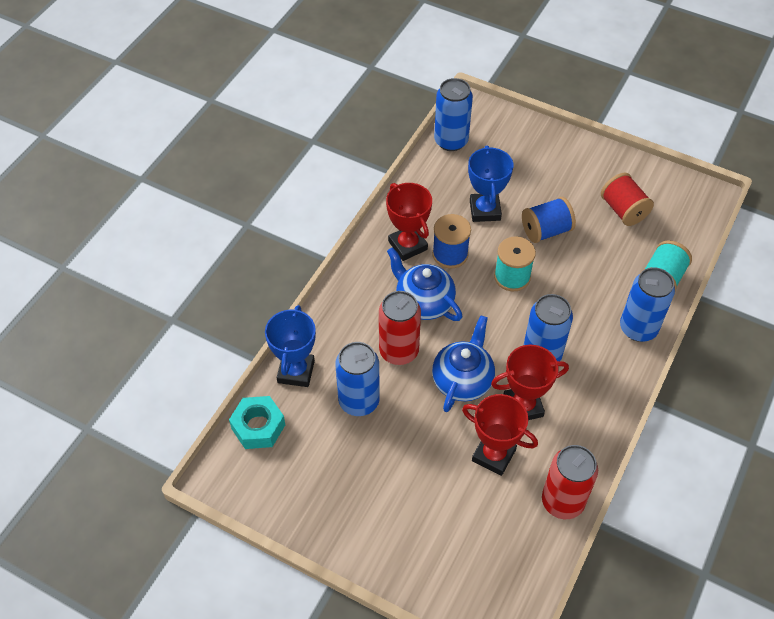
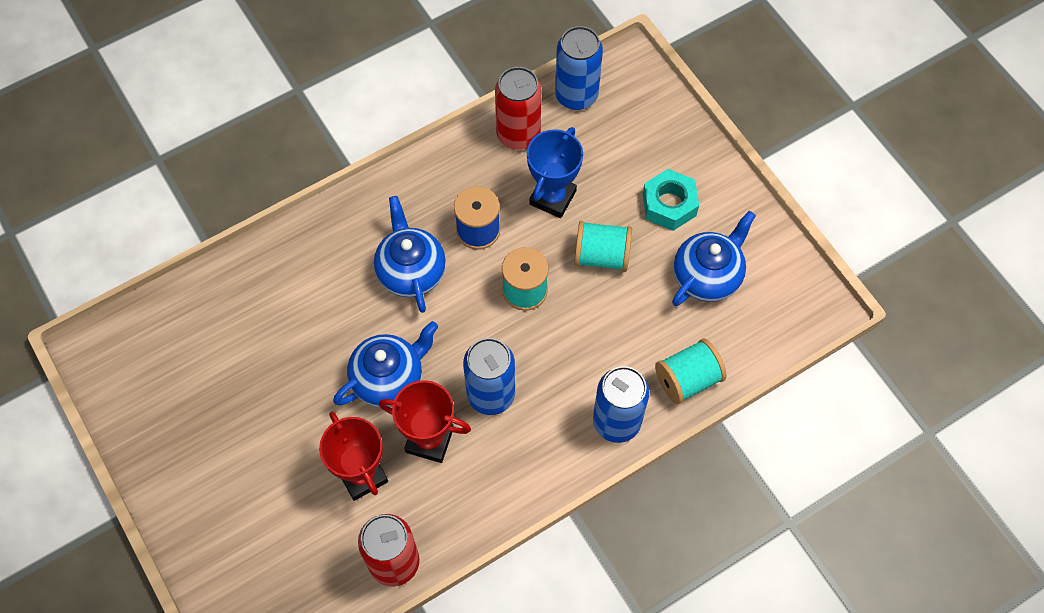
camera: 30 degrees right, 10 degrees up
turquoise nut [229,396,285,449] -> turquoise nut moved to [643,169,699,231]
blue trophy [265,305,316,387] -> none
blue can [335,342,380,416] -> none
red can [379,291,421,365] -> red can moved to [495,67,542,150]
red trophy [386,183,432,261] -> none
blue spool [522,197,576,243] -> turquoise spool [574,221,632,272]
red spool [601,173,654,226] -> blue teapot [672,211,756,306]

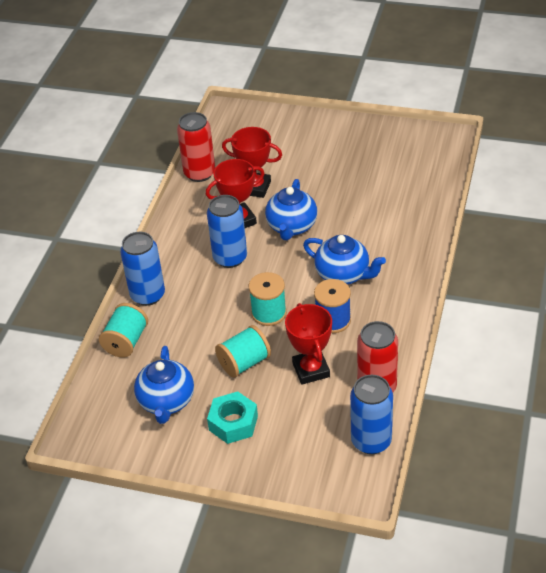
camera: 140 degrees right, 20 degrees down
blue trophy [527,127,583,218] -> red trophy [285,303,332,384]

